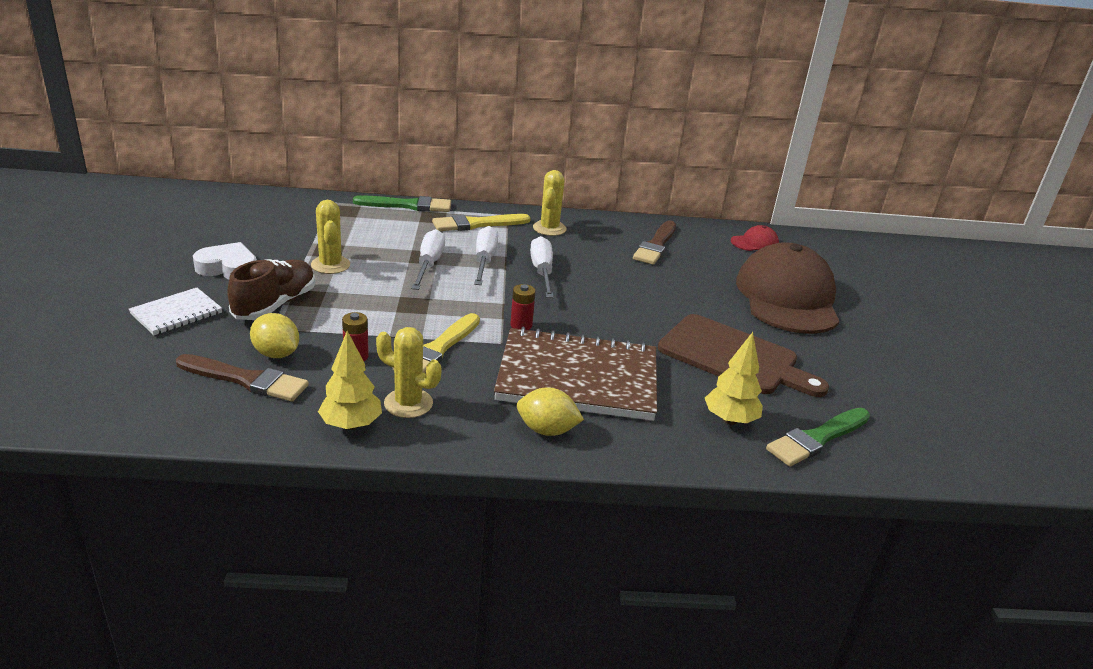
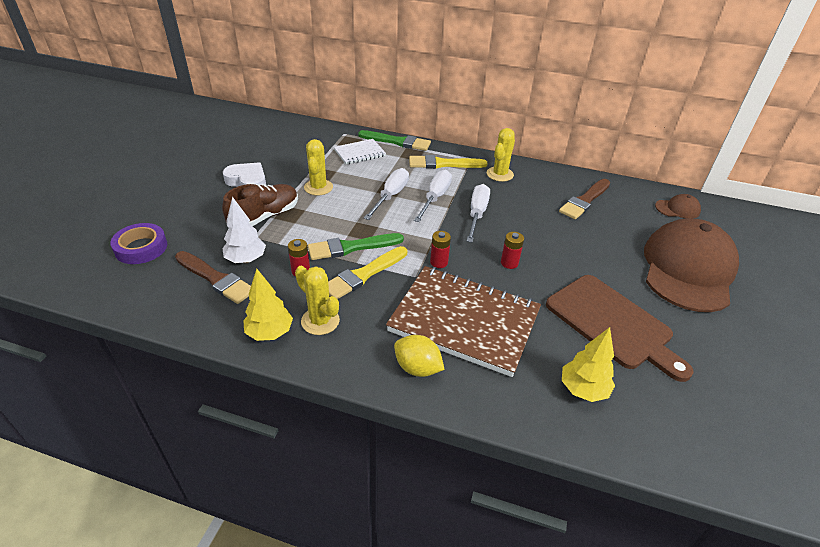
camera: 20 degrees right, 10 degrees up
white notebook [129,288,222,335] -> white notebook moved to [334,139,386,165]
yellow lemon [250,313,299,358] -> white tree [222,197,266,263]
red cap [731,225,779,251] -> brown cap [655,194,701,219]
green brush [766,408,870,467] -> green brush moved to [308,233,404,260]
none -> purple tape [110,223,167,264]
none -> red battery [501,232,524,269]

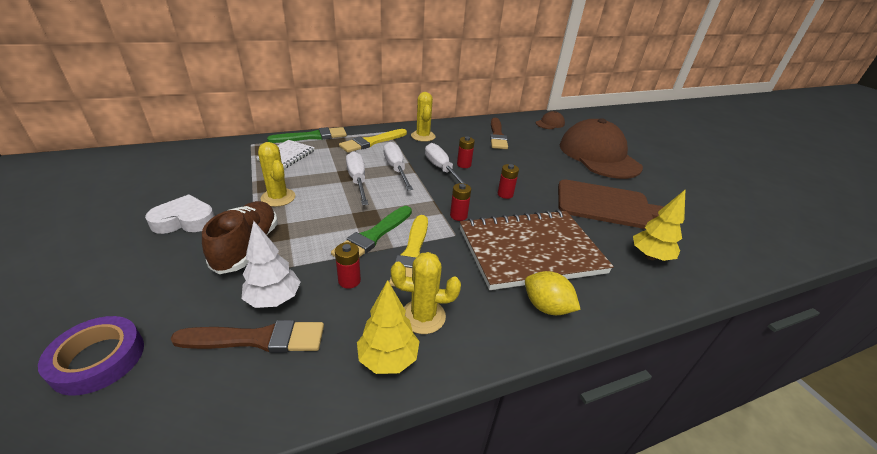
camera: 40 degrees left, 5 degrees down
yellow lemon [394,335,445,377] -> yellow lemon turned 45 degrees clockwise [525,271,581,315]
none -> red battery [457,136,475,168]

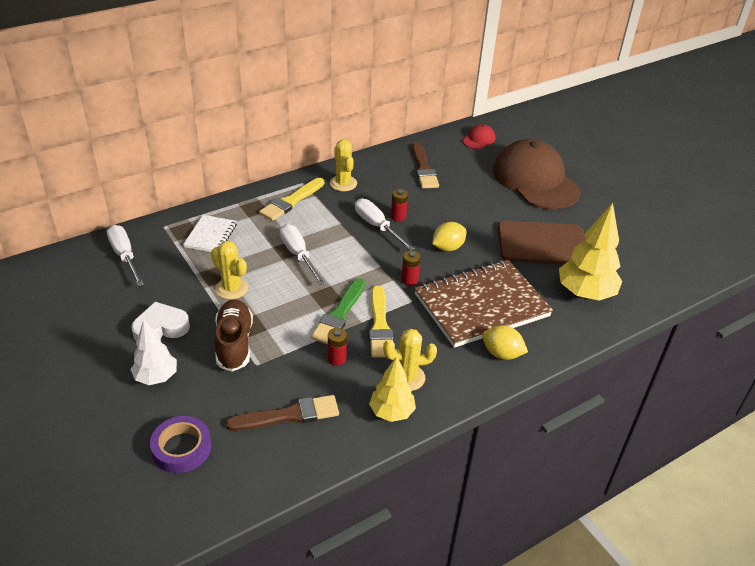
camera: 10 degrees left, 5 degrees up
white tree [242,221,301,308] -> white tree moved to [131,320,177,385]
green brush [267,127,347,143] -> none
white screwdriver [384,142,413,190] -> white screwdriver moved to [107,225,144,286]
red battery [498,164,519,199] -> yellow lemon [432,222,466,251]
brown cap [536,111,565,129] -> red cap [462,124,495,149]
yellow tree [633,190,685,261] -> yellow tree [559,203,622,301], size x1.59

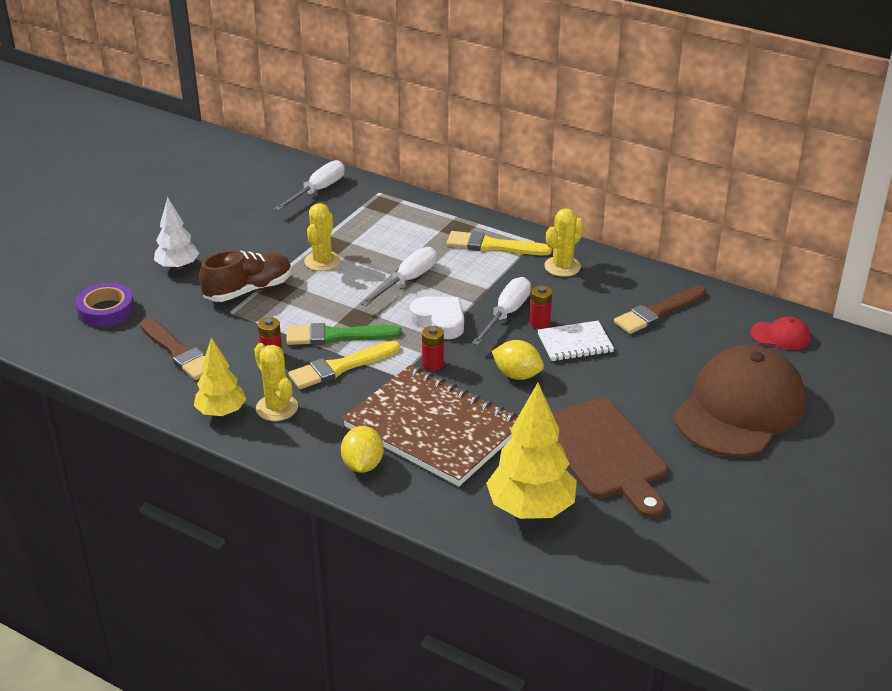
camera: 65 degrees right, 5 degrees down
white heart [132,302,190,341] -> white heart moved to [410,297,464,339]
white notebook [183,215,237,252] -> white notebook moved to [538,321,614,361]

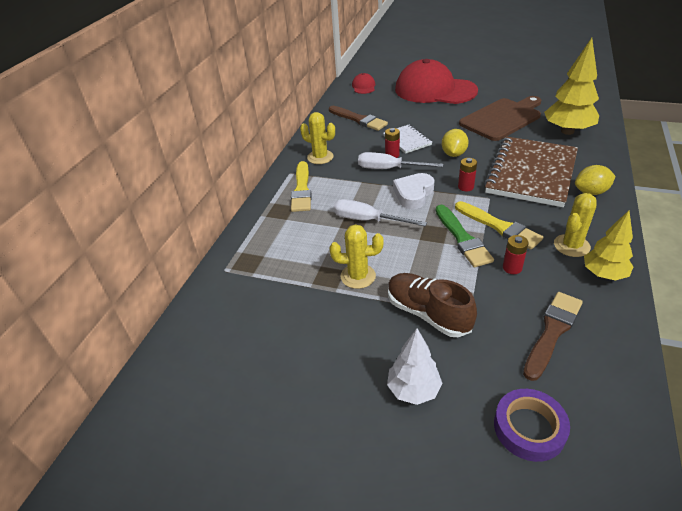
camera: 100 degrees left, 5 degrees up
white screwdriver [274,160,345,211] -> none
brown cap [674,345,807,457] -> red cap [395,59,478,104]

